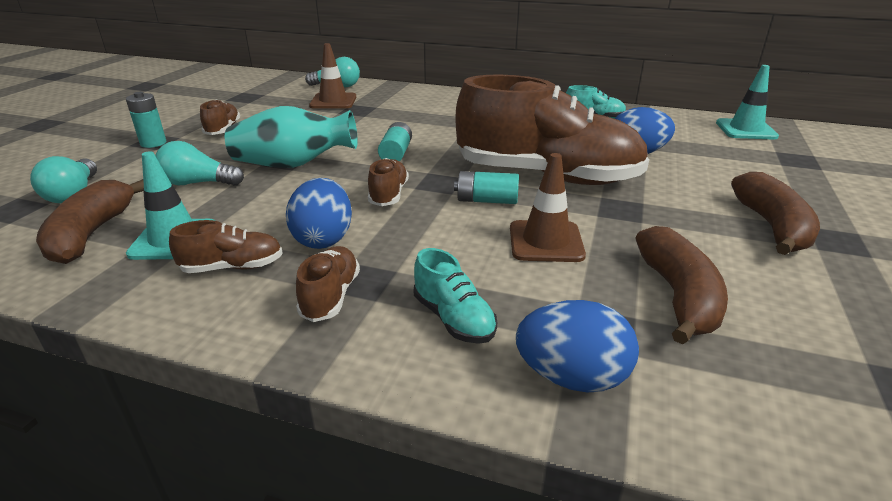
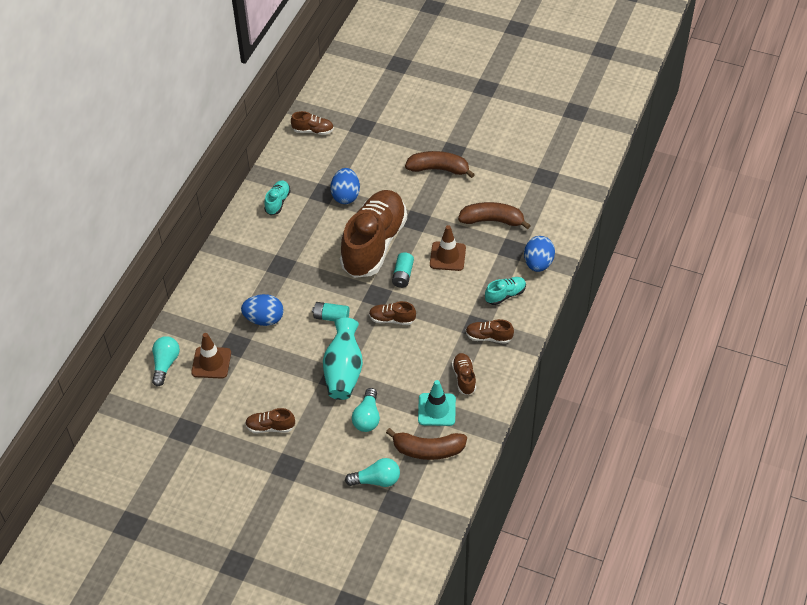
camera: 85 degrees left, 20 degrees up
turquoise battery [126,92,166,148] -> none
blue egg [286,178,352,249] -> blue egg moved to [241,294,284,326]
turquoise traffic cone [716,65,779,139] -> brown shoe [291,111,334,135]

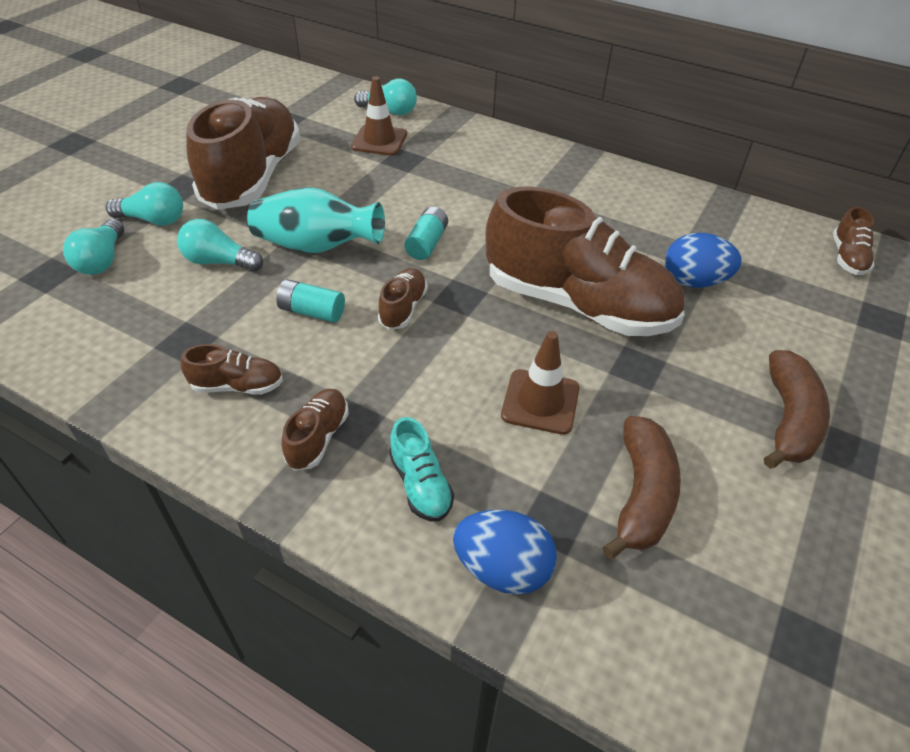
camera: 95 degrees right, 5 degrees down
blue egg [241,294,284,326] -> none
brown shoe [245,408,295,433] -> brown shoe [186,97,300,210], size x2.44
turquoise shoe [264,180,291,215] -> none
brown banana [386,428,467,460] -> none
turquoise battery [392,252,414,288] -> turquoise battery moved to [276,279,345,323]
turquoise traffic cone [418,380,456,426] -> none
none -> turquoise light bulb [106,182,183,226]

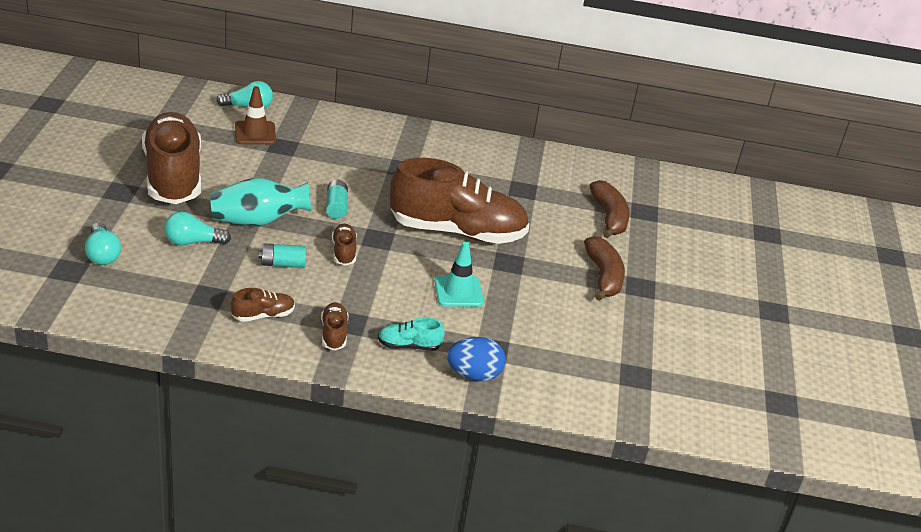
camera: 25 degrees left, 10 degrees down
turquoise light bulb [106,182,183,226] -> none
turquoise shoe [389,417,454,522] -> turquoise shoe turned 135 degrees clockwise [378,317,445,351]
brown traffic cone [501,331,580,435] -> turquoise traffic cone [435,242,484,307]
brown banana [602,416,681,559] -> brown banana moved to [589,180,630,238]
blue egg [665,233,741,288] -> none
brown shoe [833,207,875,275] -> none

